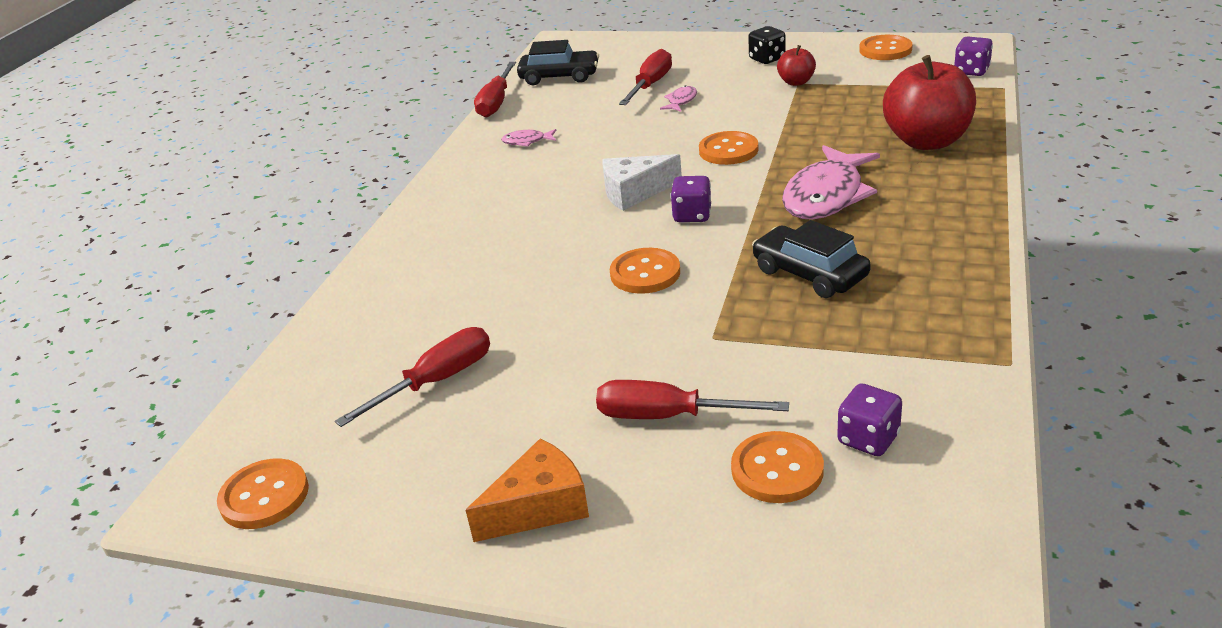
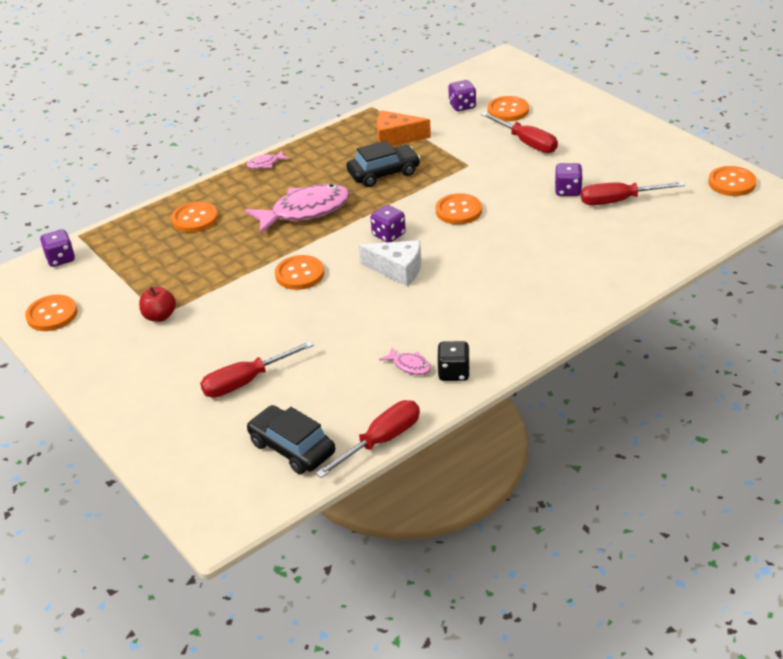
camera: 145 degrees left, 5 degrees up
orange cheese [466,438,589,542] -> orange cheese moved to [377,111,431,146]
pink fish [660,85,697,112] -> pink fish moved to [246,150,290,169]
black dice [748,26,786,64] -> black dice moved to [437,341,470,381]
black car [752,220,871,298] -> black car turned 105 degrees counterclockwise [346,141,420,187]
red apple [883,55,976,150] -> orange button [171,202,218,233]
none -> purple dice [555,163,583,196]

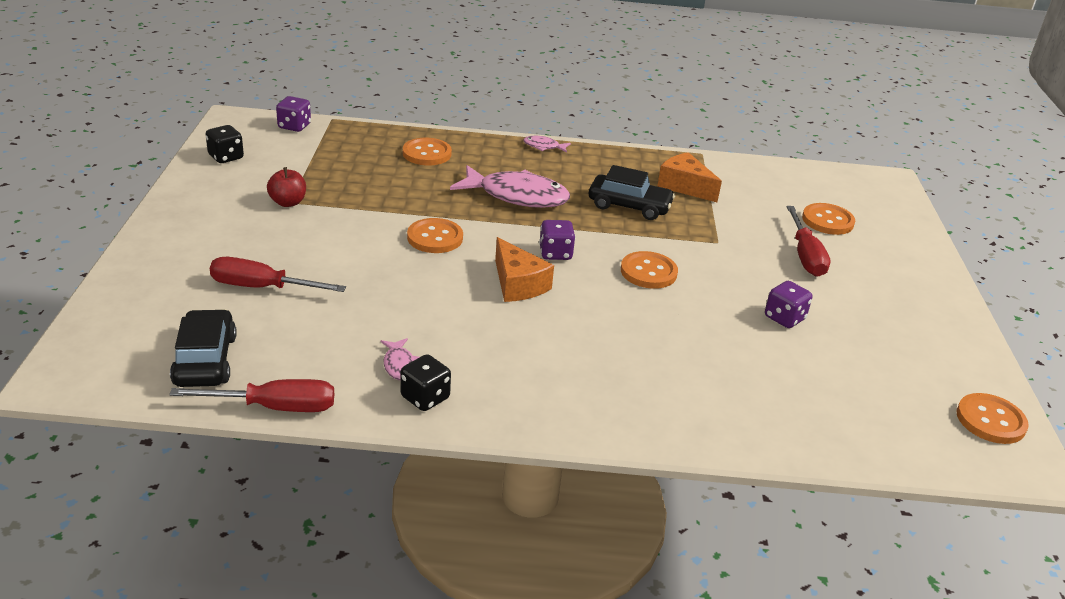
camera: 35 degrees right, 5 degrees down
orange button [25,295,77,331] -> black dice [206,125,244,163]
white cheese [359,240,421,286] -> orange cheese [495,237,554,302]
purple dice [448,80,476,111] -> none
red screwdriver [581,182,685,205] -> none

